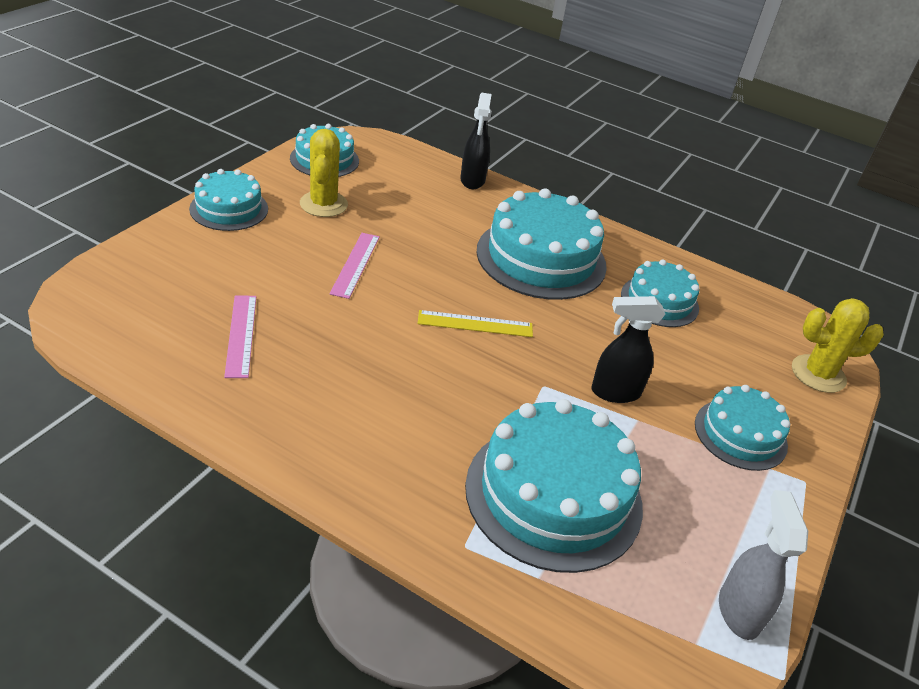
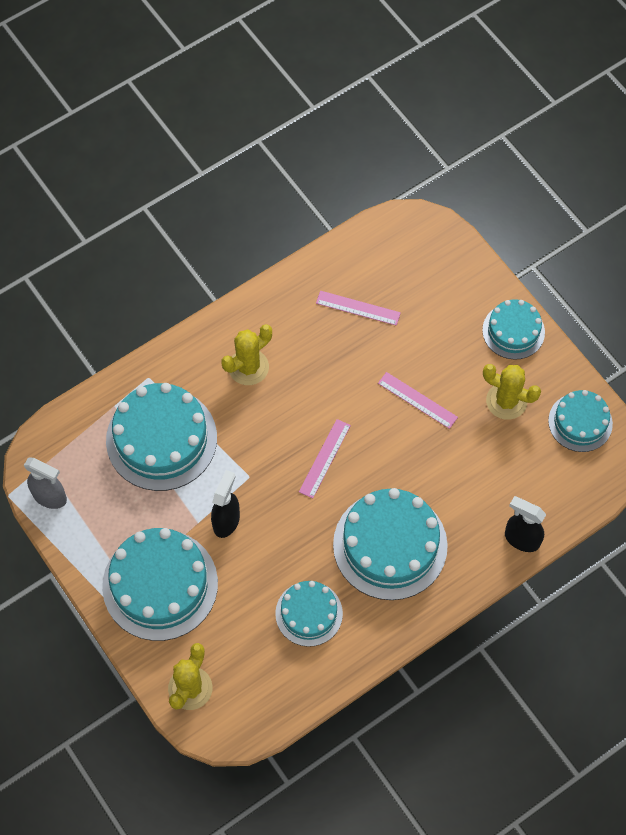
camera: 120 degrees right, 25 degrees up
yellow ruler [418,310,533,337] -> pink ruler [299,419,351,498]
turquoise cake [695,385,790,471] -> turquoise cake [102,528,218,641], size x1.73
none -> yellow cactus [221,324,272,385]

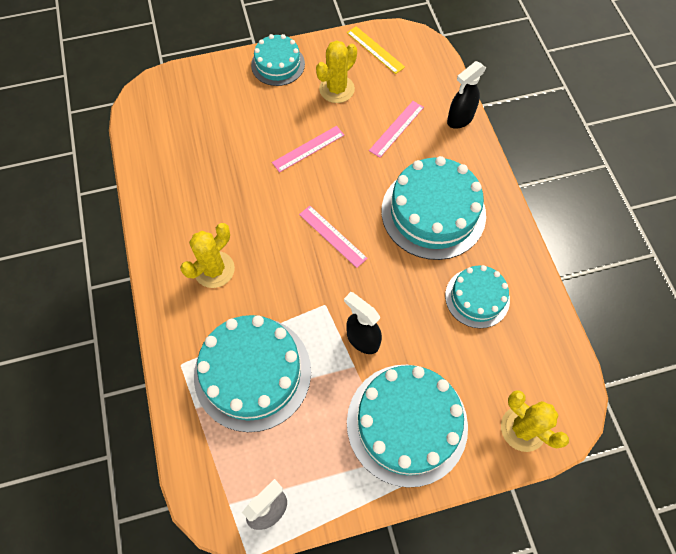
camera: 70 degrees left, 0 degrees up
yellow cactus [221,324,272,385] -> yellow cactus turned 60 degrees clockwise [180,223,235,288]
pink ruler [316,291,401,326] -> pink ruler moved to [369,101,424,158]
turquoise cake [548,390,613,452] -> yellow ruler [347,26,405,74]

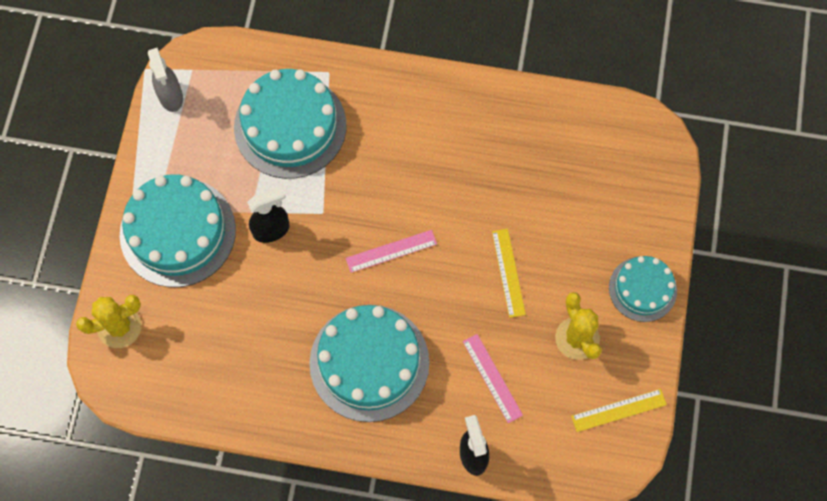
camera: 115 degrees right, 5 degrees up
yellow cactus [180,223,235,288] -> none
pink ruler [272,126,344,172] -> yellow ruler [492,229,526,318]
turquoise cake [445,265,510,328] -> none

